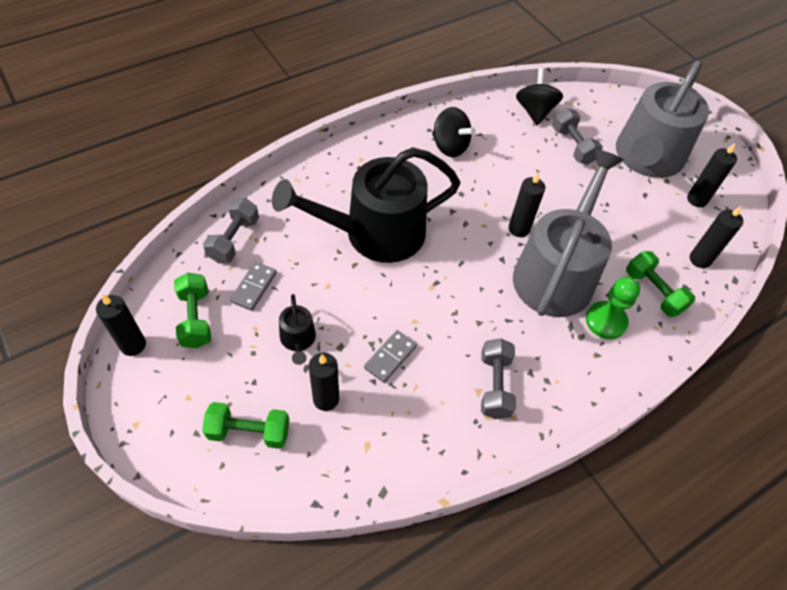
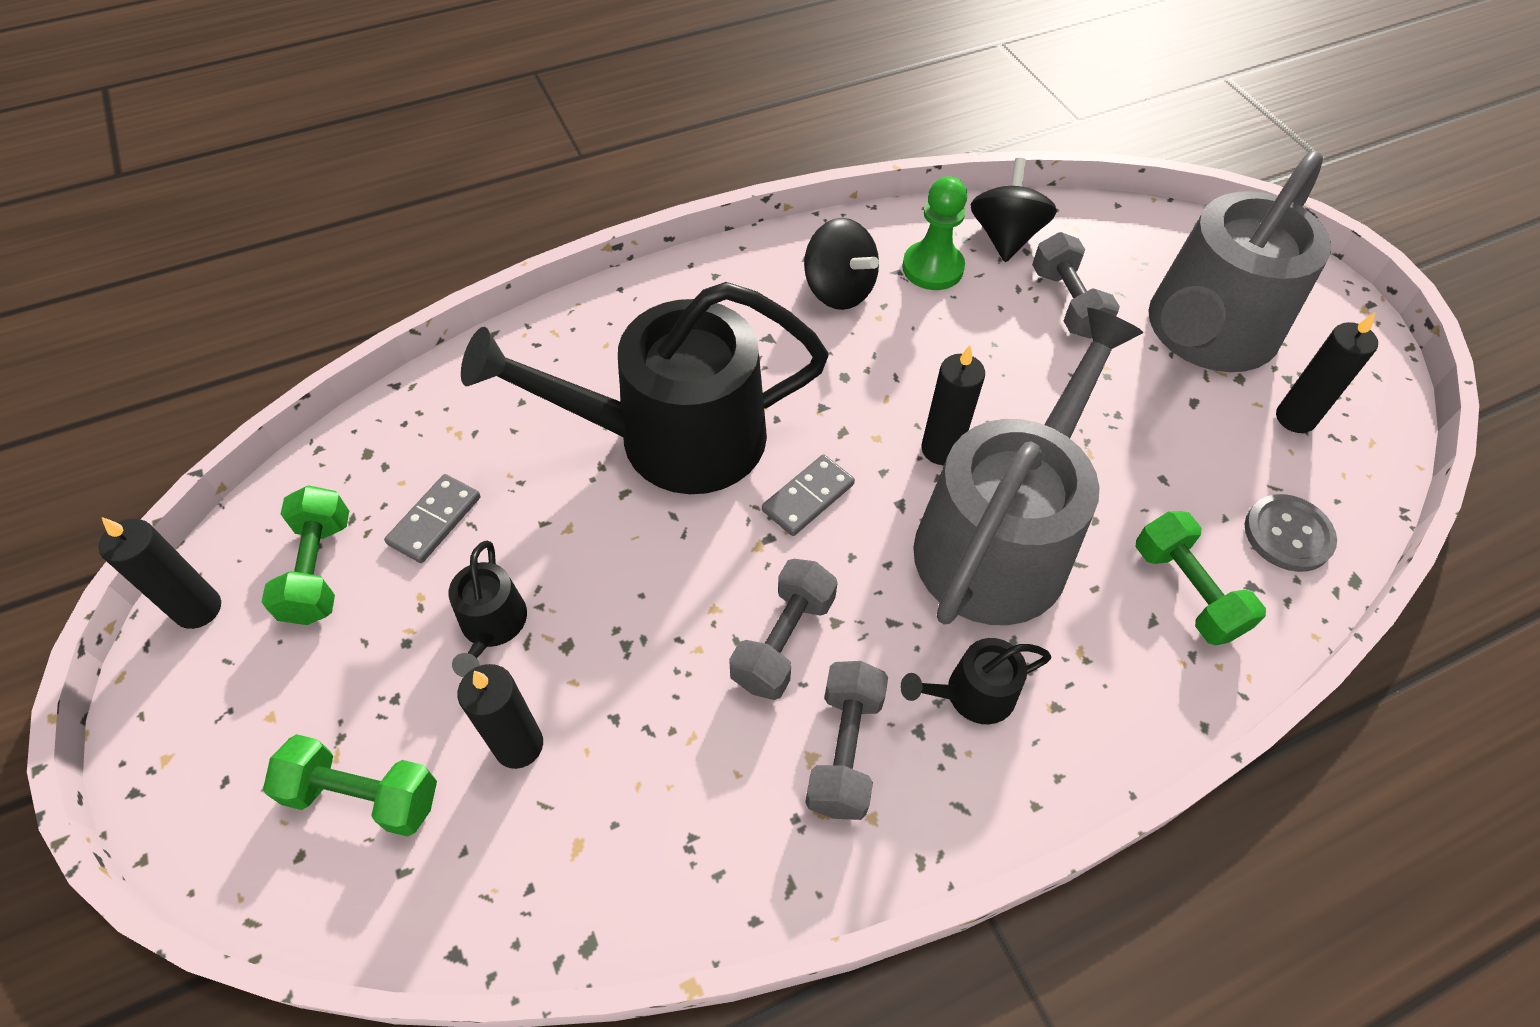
camera: 10 degrees right, 0 degrees up
grey dumbbell [203,198,259,263] -> grey dumbbell moved to [729,559,838,700]
grey domino [364,330,417,383] -> grey domino moved to [762,454,855,536]
green pawn [586,277,640,339] -> green pawn moved to [902,176,967,290]
black candle [690,206,743,268] -> grey button [1244,494,1337,572]
none -> black watering can [900,638,1051,724]

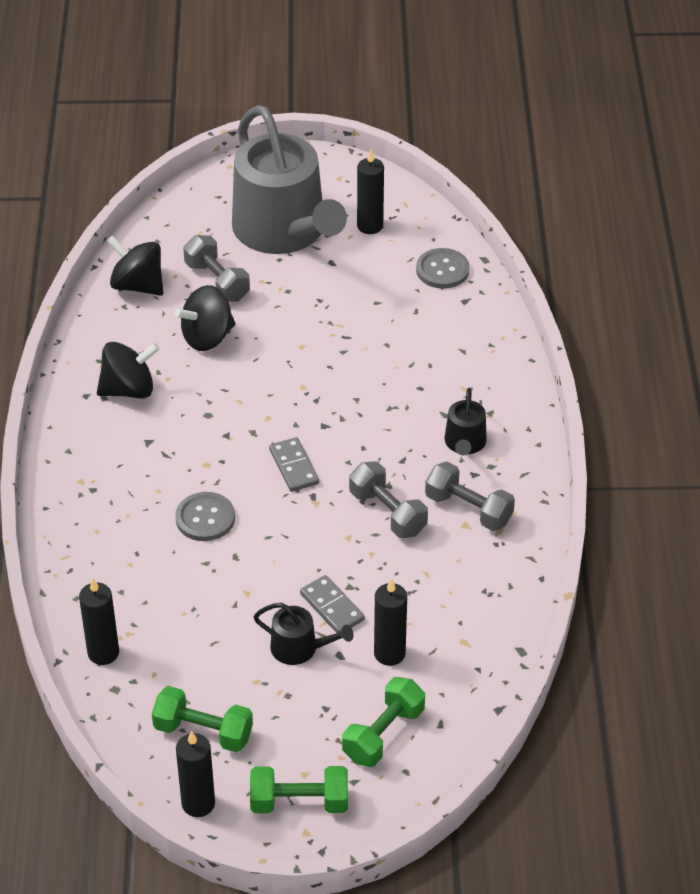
camera: 65 degrees left, 10 degrees down
grey domino [384,474,480,563] -> grey domino moved to [300,575,365,633]
black watering can [461,282,829,494] -> grey button [175,492,235,541]
green pawn [902,176,967,290] -> none
grey watering can [913,308,1143,625] -> none
black candle [922,345,985,465] -> black candle moved to [79,579,119,665]
grey dumbbell [1032,232,1120,339] -> grey dumbbell turned 45 degrees clockwise [183,235,250,302]
green dumbbell [1136,511,1266,645] -> green dumbbell moved to [250,766,348,814]
none -> black spinning top [174,285,235,351]

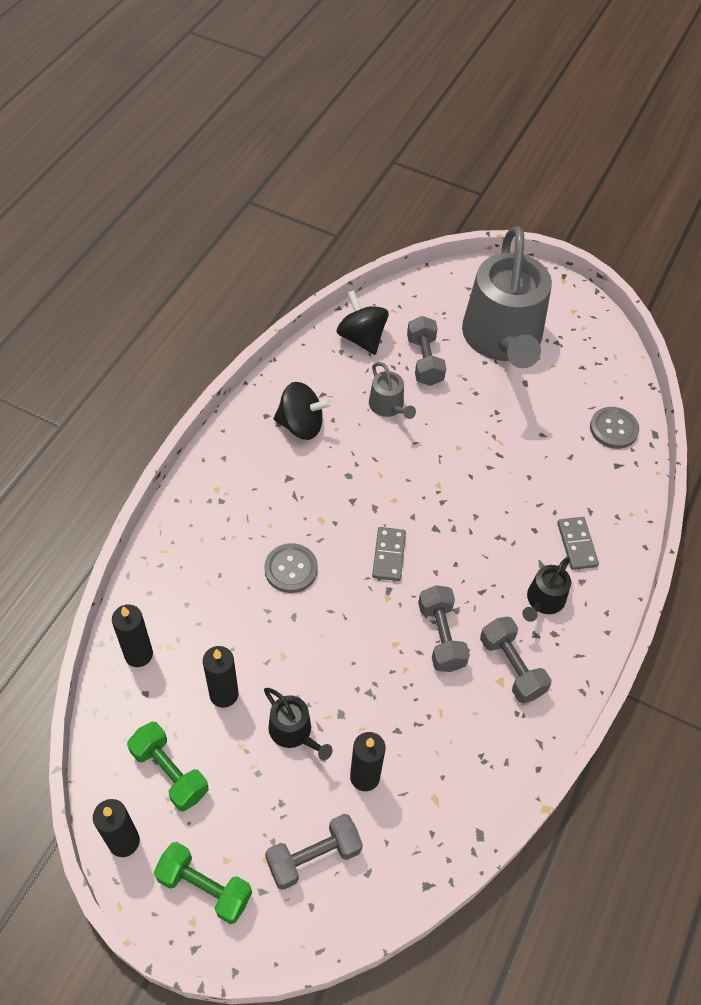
camera: 25 degrees right, 10 degrees up
black spinning top [174,285,235,351] -> grey watering can [369,362,416,419]
grey domino [300,575,365,633] -> grey domino moved to [557,517,599,570]
green dumbbell [342,677,425,767] -> grey dumbbell [265,814,363,890]
black candle [357,150,384,234] -> black candle moved to [203,646,238,708]

